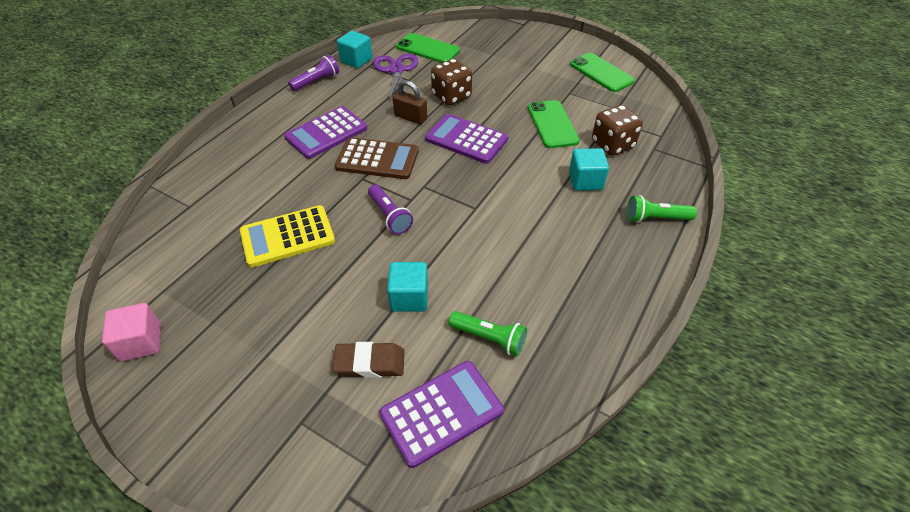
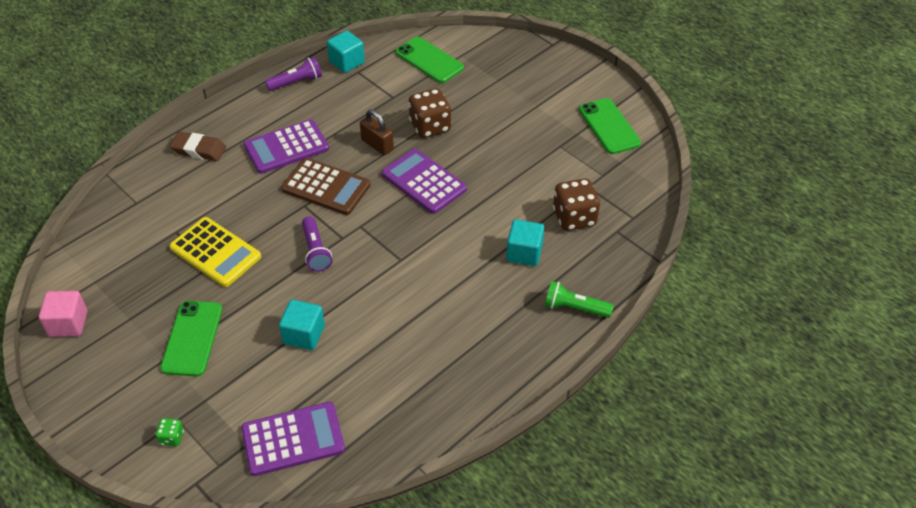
camera: 15 degrees right, 0 degrees up
yellow calculator [240,205,335,267] -> yellow calculator turned 135 degrees counterclockwise [169,217,261,287]
brown eraser [332,342,404,378] -> brown eraser moved to [170,132,226,161]
purple scissors [373,54,418,101] -> none
green flashlight [448,311,527,356] -> none
green phone [528,100,580,148] -> green phone moved to [160,301,222,377]
none -> green dice [155,418,184,446]

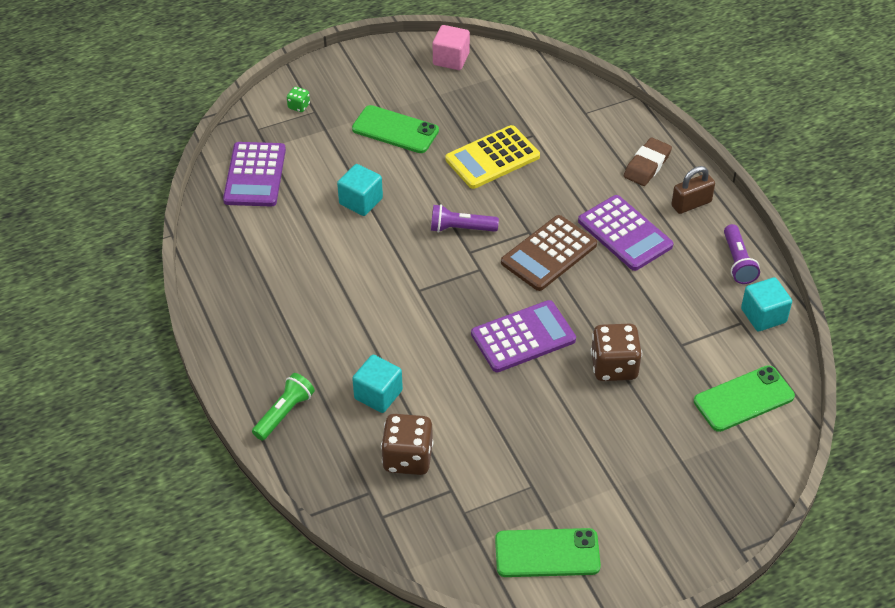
camera: 110 degrees right, 0 degrees up
purple calculator [244,119,329,174] -> purple calculator turned 150 degrees clockwise [578,195,673,271]
brown padlock [360,109,394,155] -> brown padlock moved to [671,166,715,214]

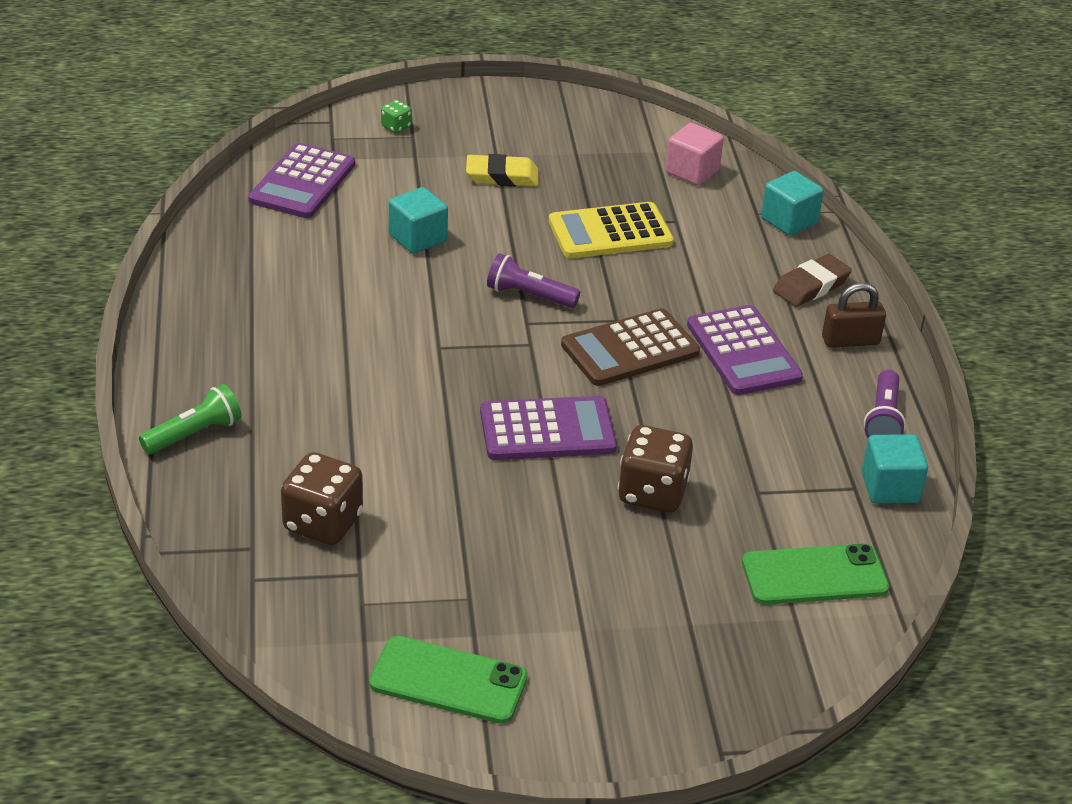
camera: 15 degrees right, 10 degrees down
green phone [352,105,439,153] -> yellow eraser [466,154,539,187]
turquoise cube [352,355,403,413] -> turquoise cube moved to [761,171,824,236]
pink cube [433,25,470,70] -> pink cube moved to [666,123,724,185]

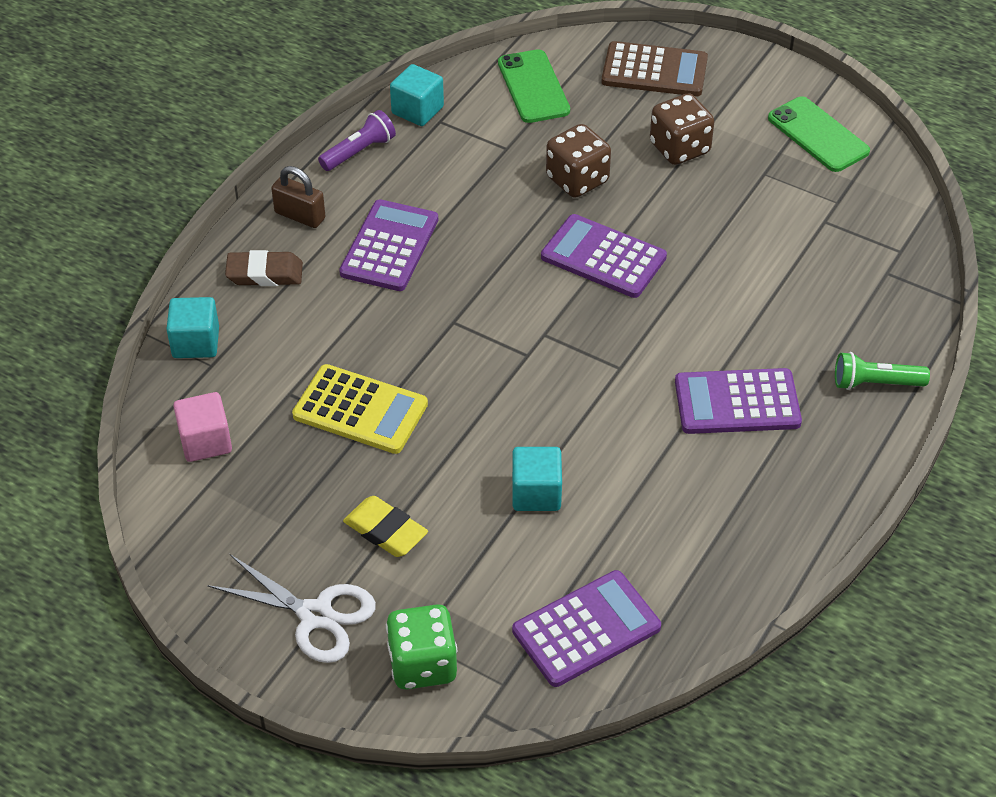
camera: 140 degrees left, 10 degrees up
brown dice [281,452,363,545] -> brown dice moved to [650,93,714,165]
green dice [381,100,412,133] -> green dice [386,604,457,690], size x2.09
purple flashlight [487,253,580,308] -> none
brown calculator [561,308,700,386] -> brown calculator moved to [601,41,708,96]
green phone [742,544,889,605] -> green phone turned 45 degrees clockwise [498,49,570,123]
none -> white scissors [207,554,376,663]
none -> purple calculator [675,368,802,434]

